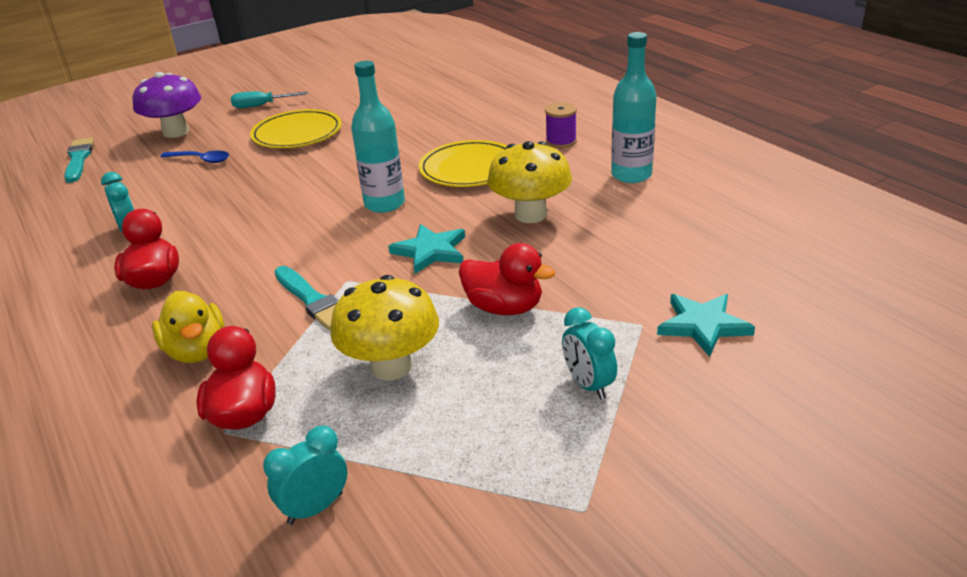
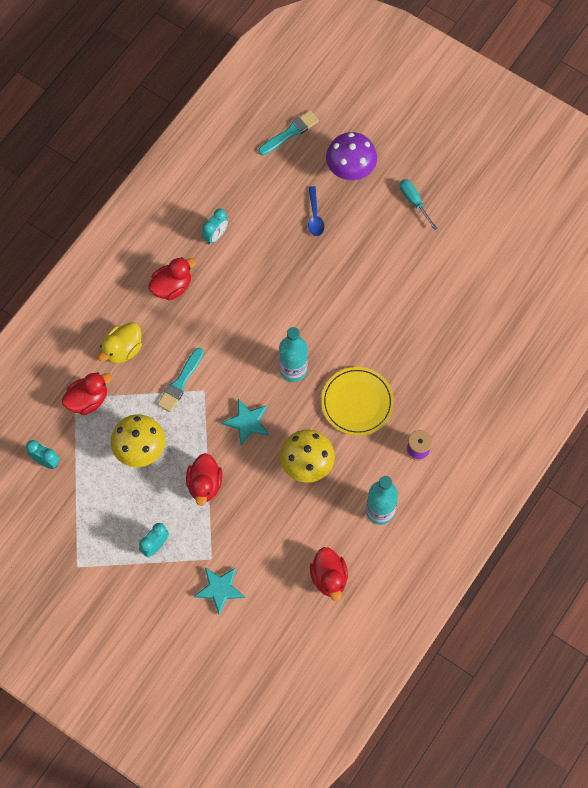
camera: 65 degrees right, 35 degrees up
yellow plate [250,109,342,148] -> none
none -> red duck [310,547,348,601]

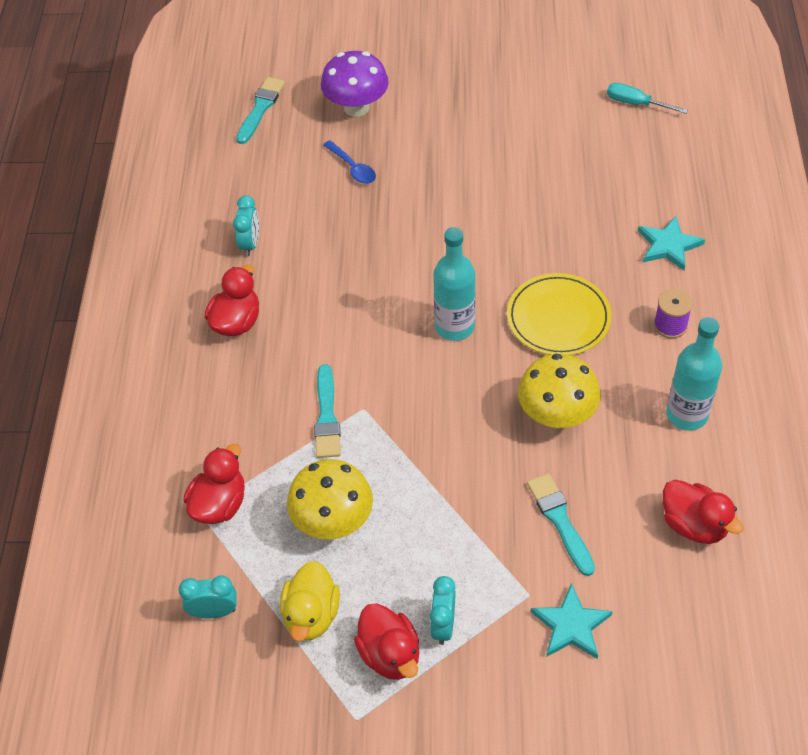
camera: 30 degrees left, 15 degrees down
yellow duck [98,322,142,364] -> yellow duck moved to [280,561,340,642]
red duck [186,453,222,506] -> red duck moved to [354,603,419,680]
turquoise star [222,399,269,445] -> turquoise star moved to [638,216,705,271]
turquoise screwdriver [400,179,438,230] -> turquoise screwdriver moved to [607,83,688,114]
none -> turquoise brush [527,473,595,576]

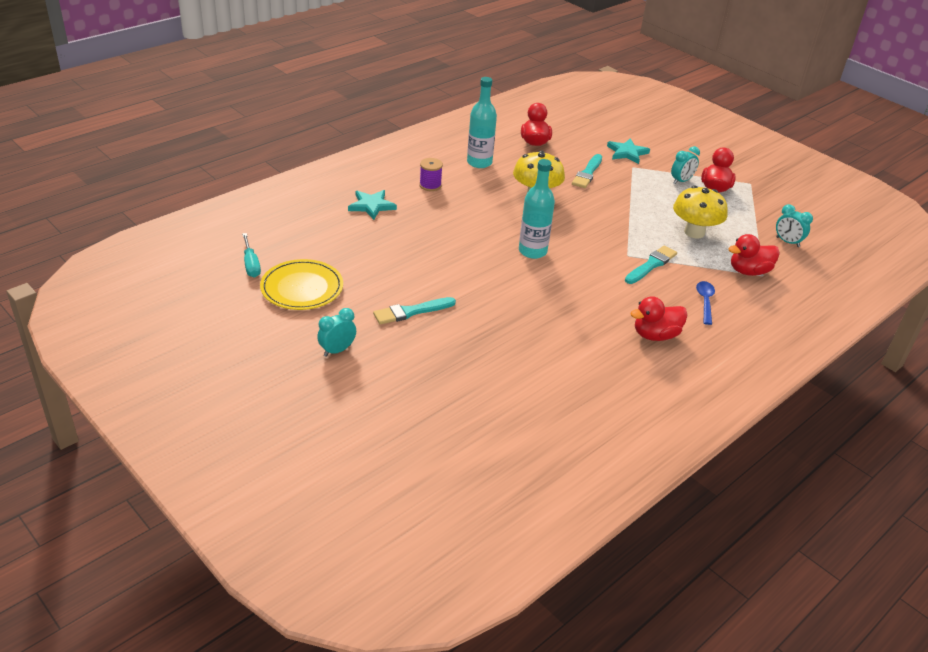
camera: 140 degrees left, 15 degrees down
turquoise clock [233,196,259,256] -> turquoise clock moved to [317,308,356,357]
turquoise brush [236,77,285,144] -> turquoise brush moved to [373,297,456,325]
yellow duck [280,561,340,642] -> none
purple mushroom [321,51,389,117] -> none
blue spoon [323,140,376,184] -> blue spoon moved to [696,281,715,325]
yellow plate [507,273,612,355] -> yellow plate moved to [260,259,343,310]

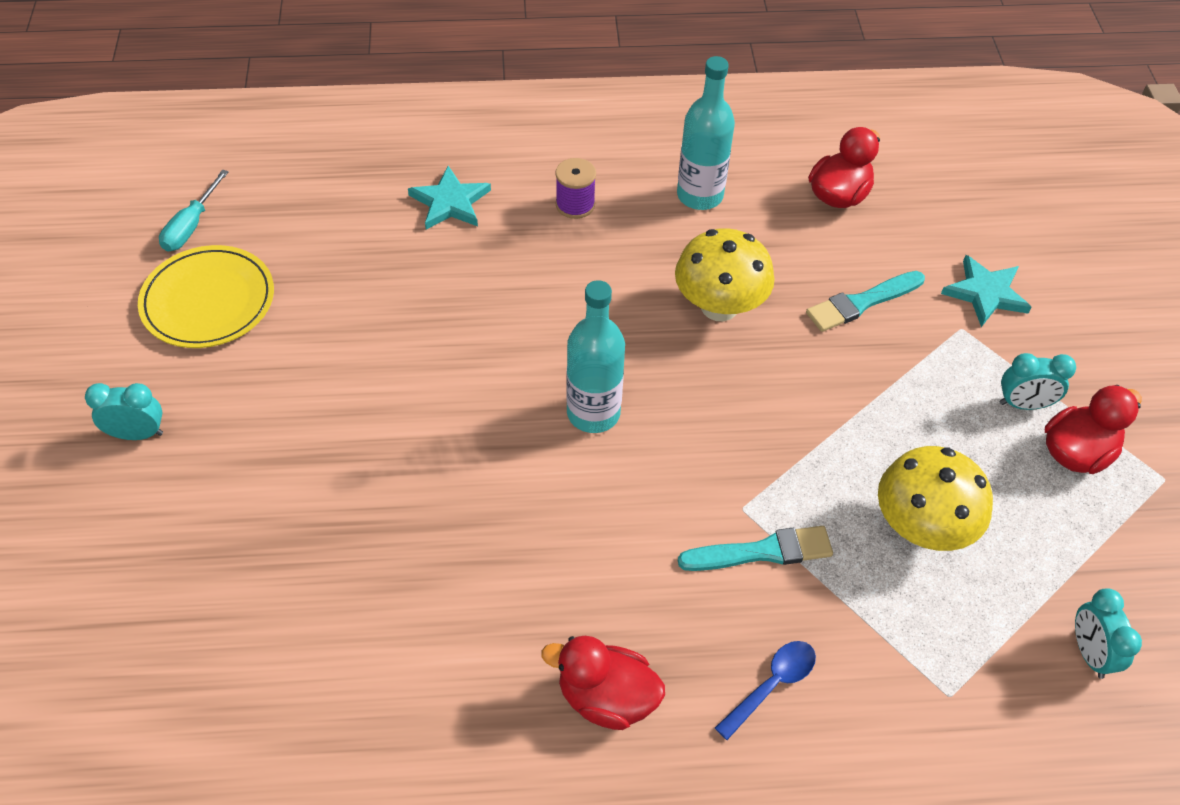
camera: 40 degrees right, 15 degrees up
turquoise brush [373,297,456,325] -> none
red duck [728,234,780,276] -> none

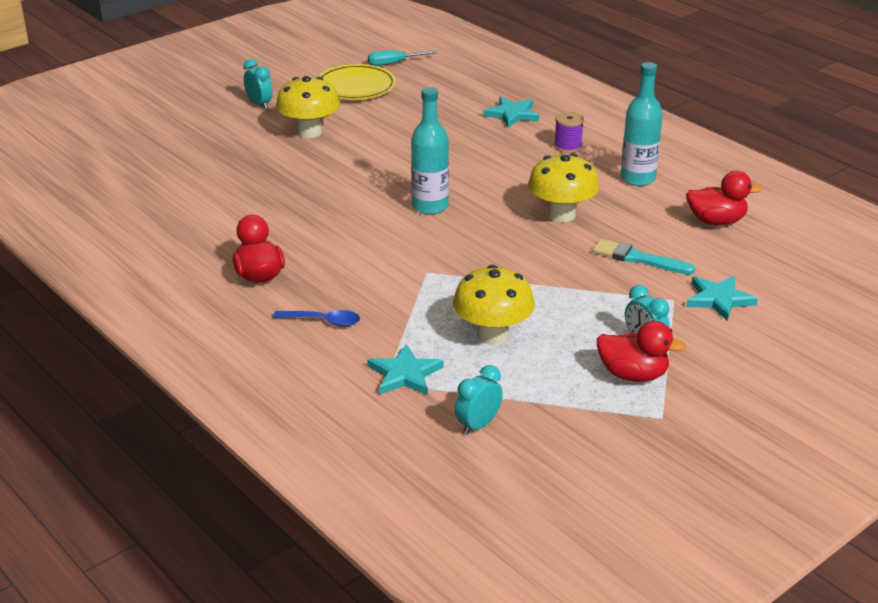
camera: 55 degrees right, 20 degrees down
turquoise brush [678,526,833,571] -> none
none -> yellow mushroom [276,76,340,138]
none -> turquoise star [367,344,443,395]

